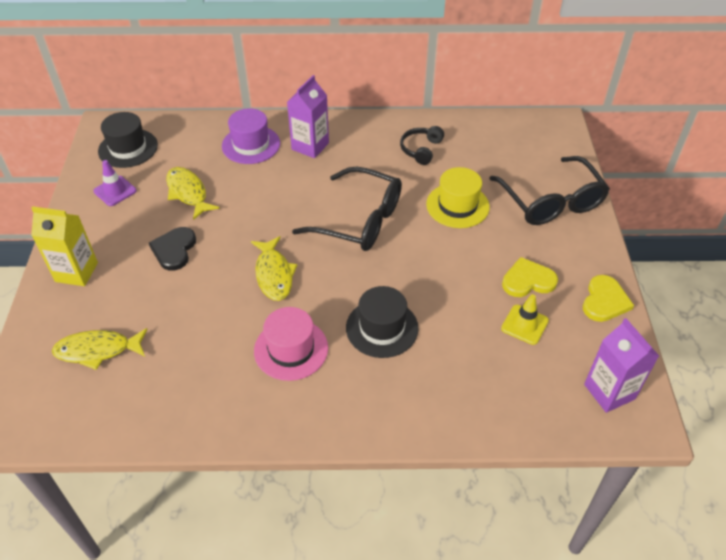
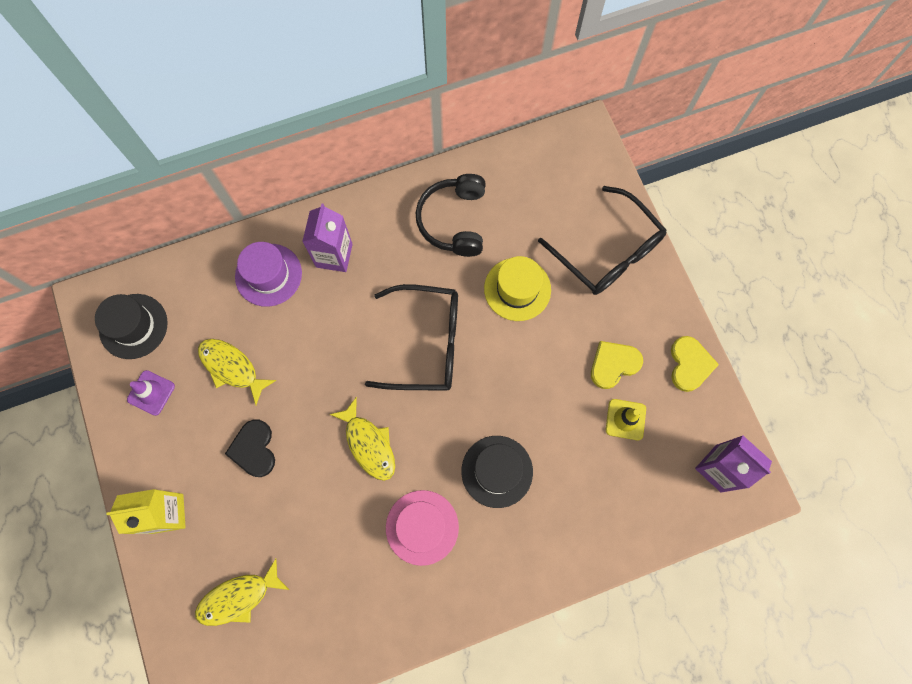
camera: 20 degrees left, 25 degrees up
black headphones [400,126,444,165] -> black headphones [416,174,486,257], size x1.58

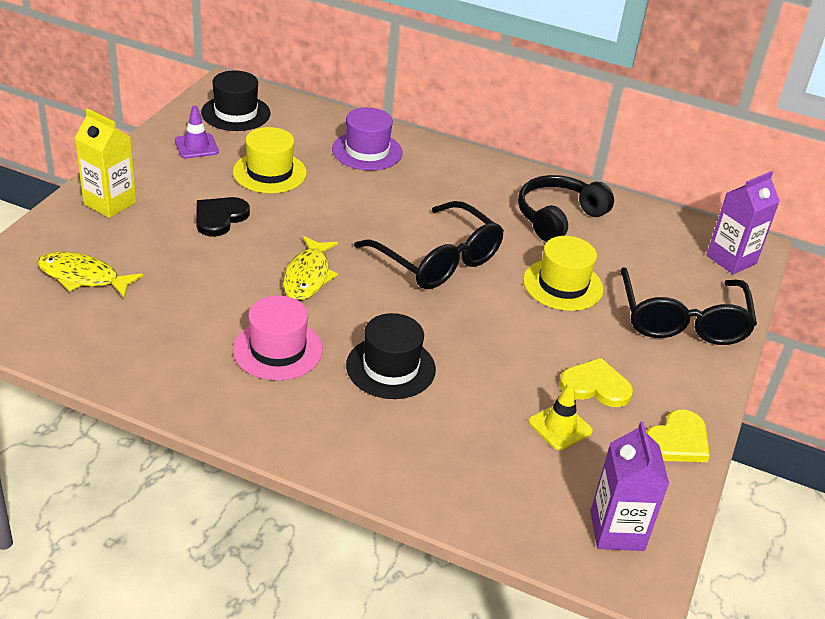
camera: 40 degrees right, 35 degrees down
yellow fish [198,339,277,405] -> yellow hat [233,127,307,193]
purple carton [302,203,353,272] -> purple carton moved to [707,171,780,275]

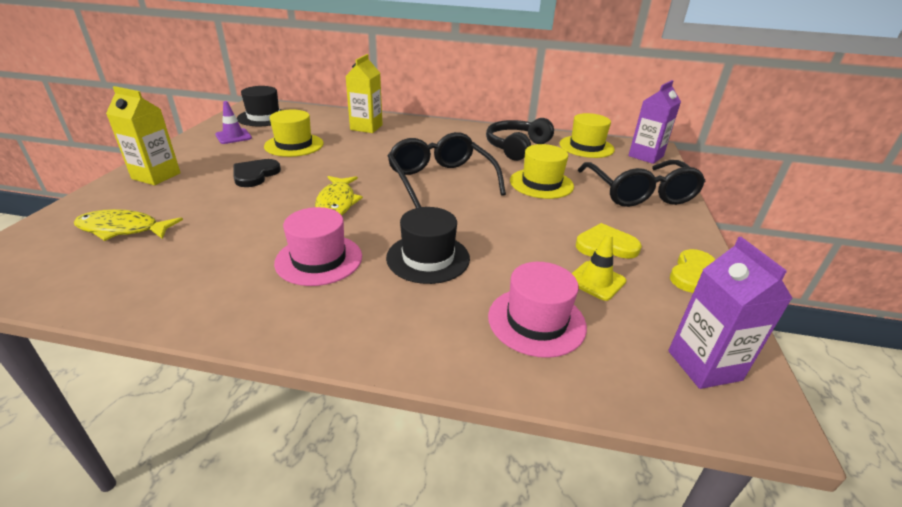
camera: 10 degrees left, 5 degrees down
purple hat [332,107,402,171] -> yellow carton [345,54,383,133]
black glasses [354,201,504,289] -> black glasses turned 150 degrees counterclockwise [387,132,506,208]
none -> pink hat [488,262,587,358]
none -> yellow hat [560,113,615,158]

